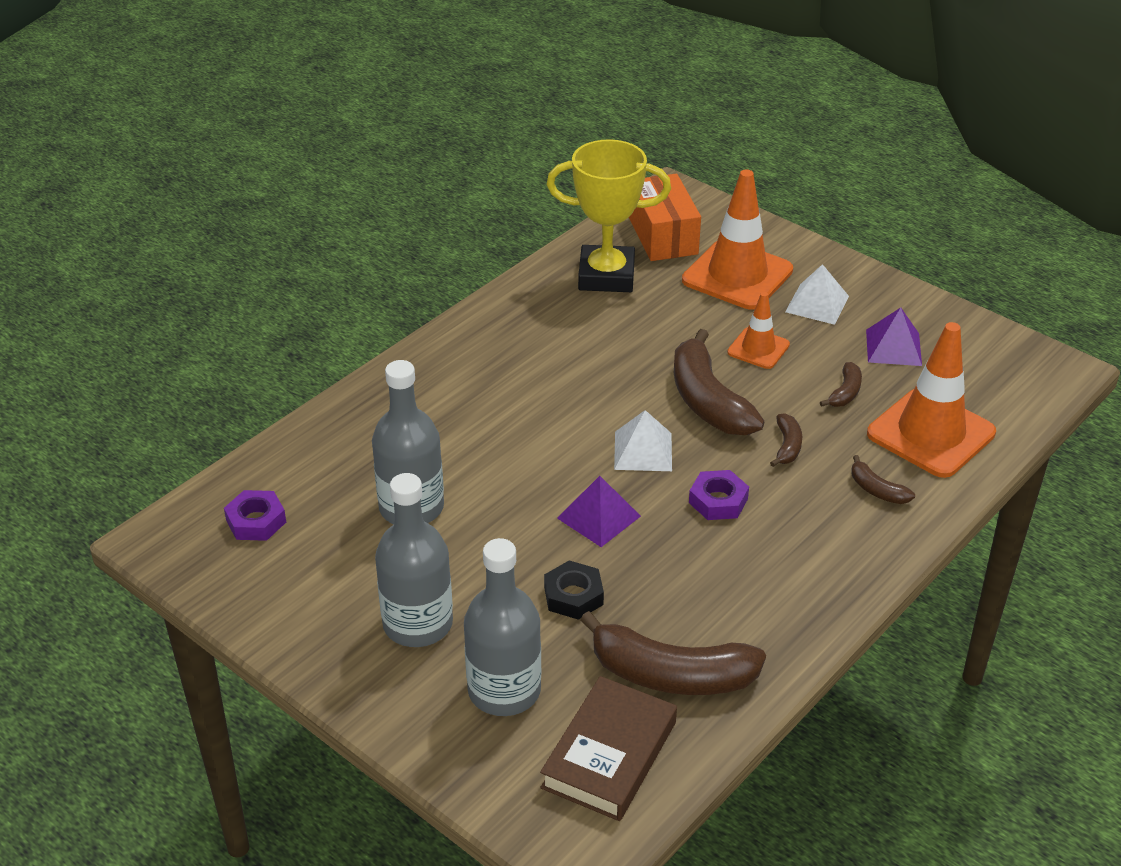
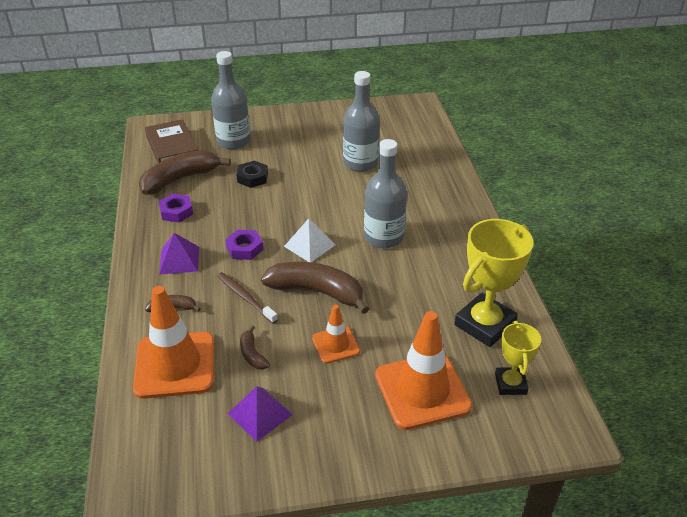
camera: 130 degrees right, 0 degrees up
purple nut [224,490,286,541] -> purple nut moved to [158,194,193,222]
grey bottle [375,473,453,647] -> grey bottle moved to [364,139,407,248]
purple pyramid [557,476,641,547] -> purple pyramid moved to [159,233,199,275]
orange box [629,174,701,261] -> yellow trophy [495,321,541,395]
brown banana [770,413,802,467] -> brown toothbrush [217,272,278,324]
white pyramid [785,264,849,325] -> none

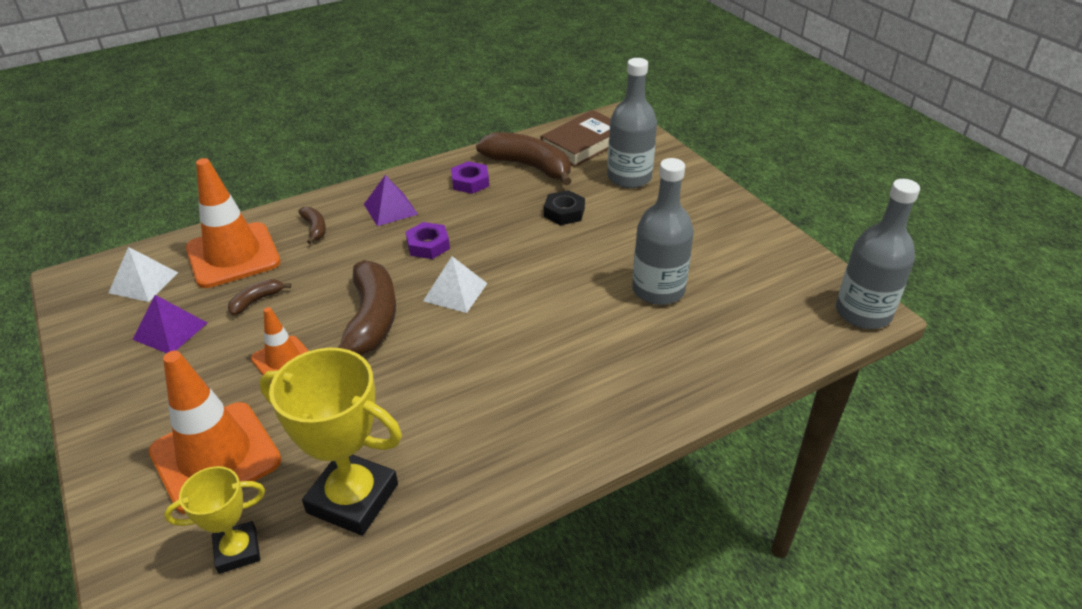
camera: 70 degrees right, 0 degrees up
brown toothbrush [217,272,278,324] -> none
grey bottle [364,139,407,248] -> grey bottle moved to [836,179,920,329]
none -> white pyramid [108,247,178,302]

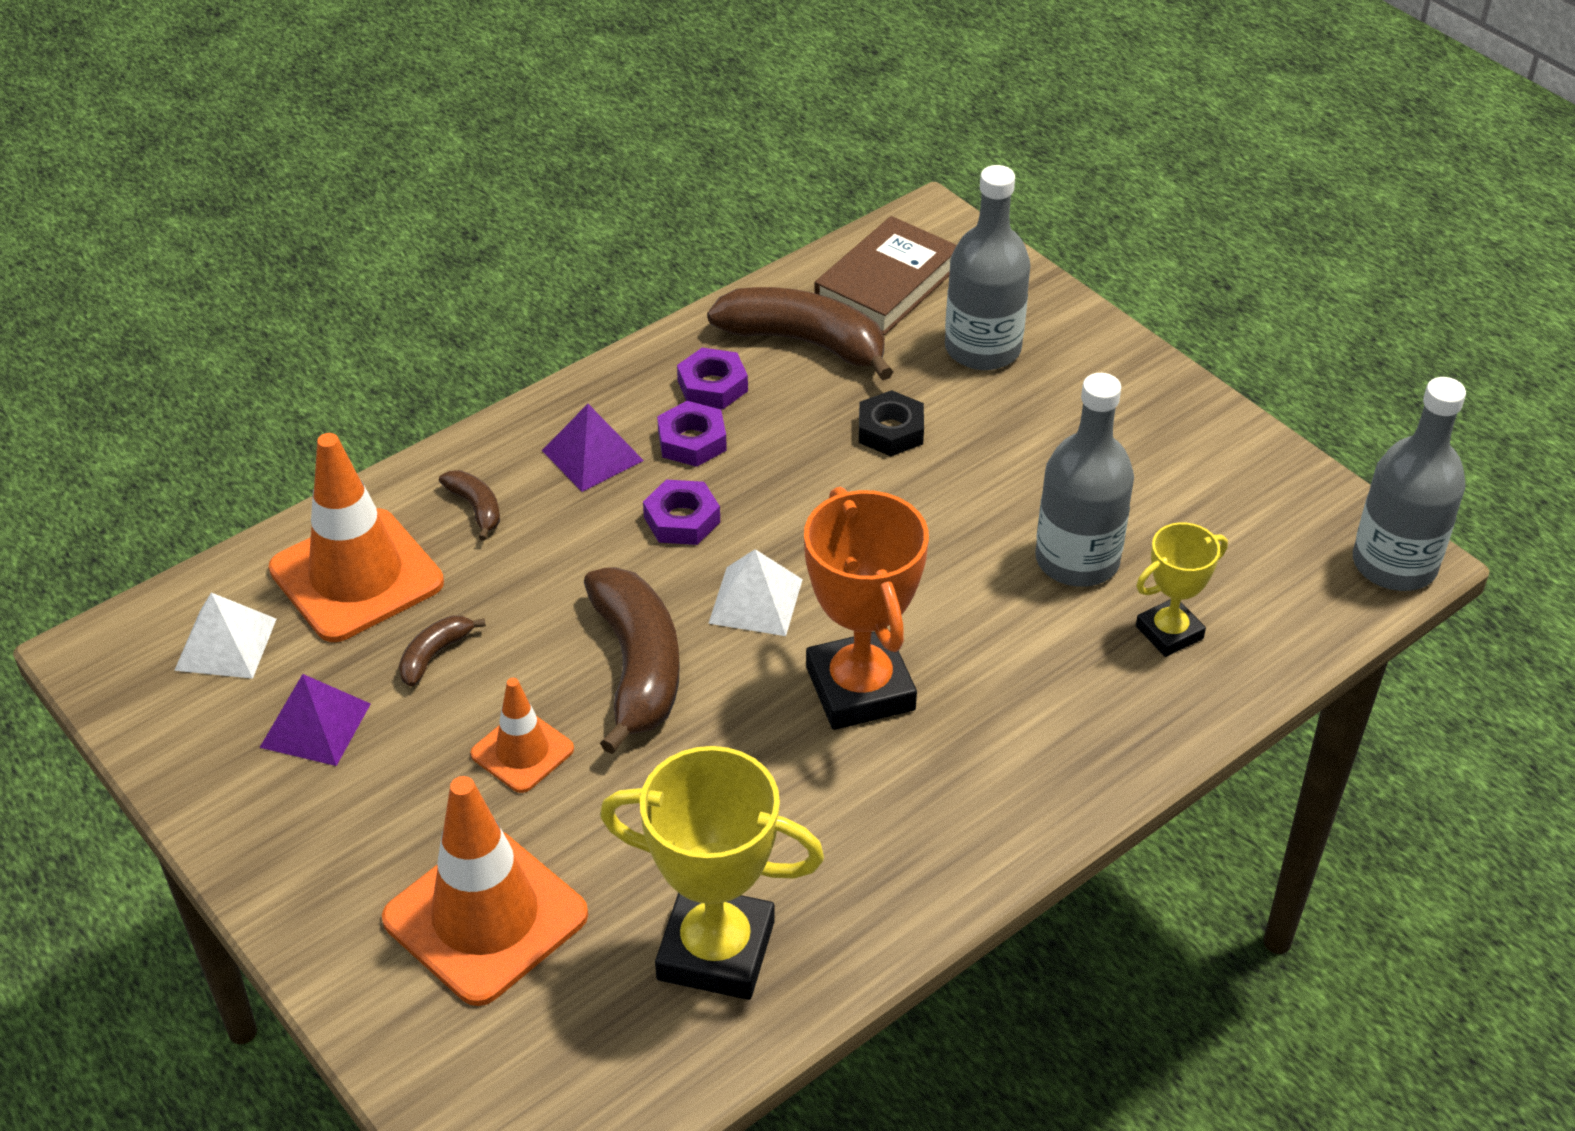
camera: 10 degrees left, 5 degrees up
yellow trophy [164,466,265,574] -> yellow trophy moved to [1136,522,1228,657]
none -> purple nut [657,401,727,467]
none -> orange trophy [804,487,929,730]

